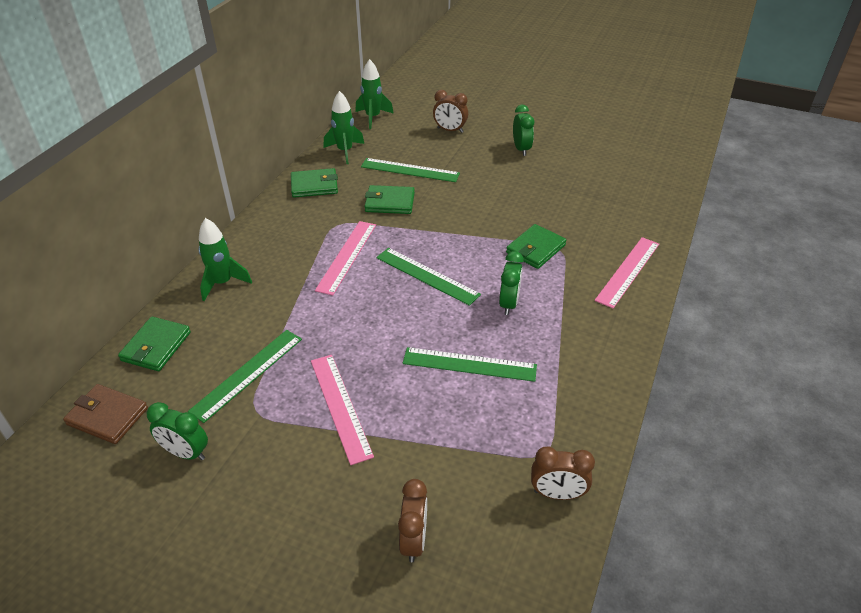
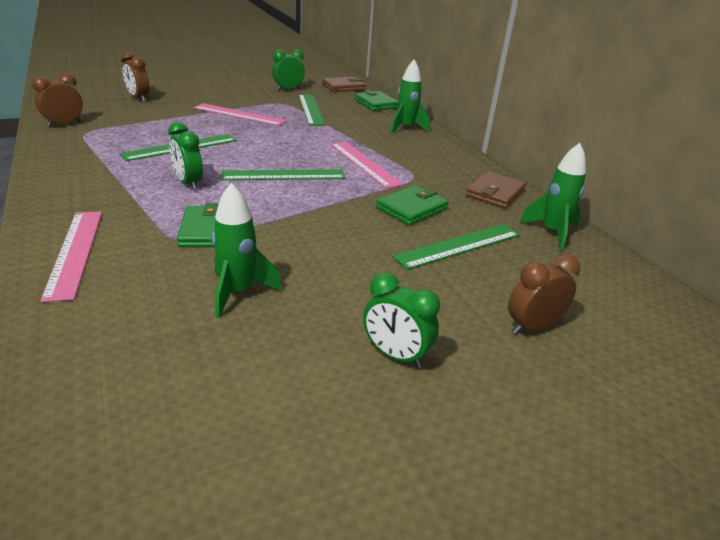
camera: 130 degrees right, 10 degrees down
green wallet [291,168,338,198] -> brown wallet [466,171,526,208]
green rocket [355,59,394,129] -> green rocket moved to [212,183,282,318]

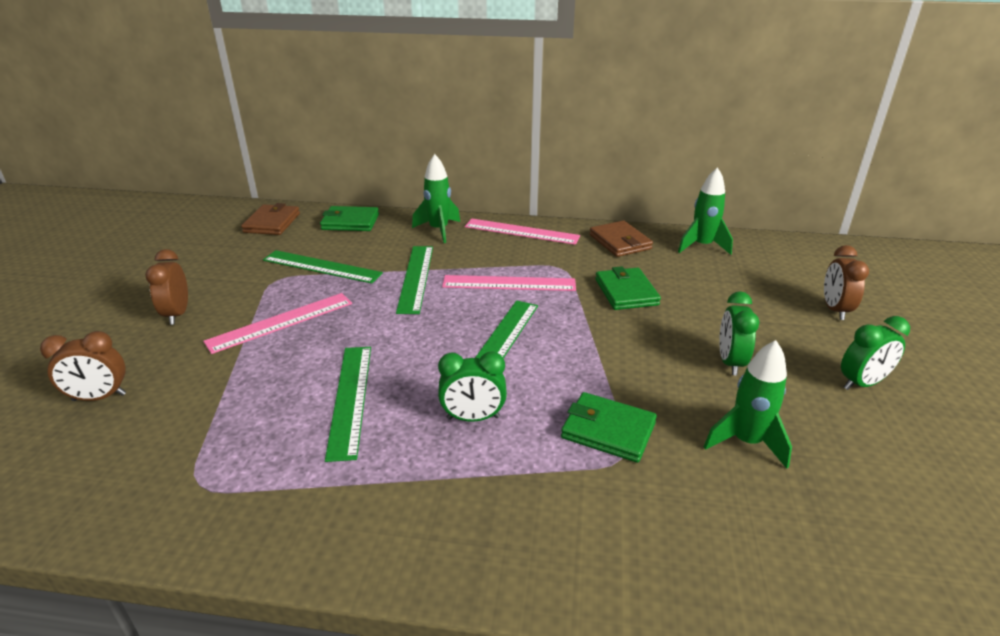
camera: 55 degrees left, 0 degrees up
brown clock [32,73,83,127] -> brown clock moved to [145,249,188,325]
pink ruler [40,212,102,302] -> pink ruler moved to [465,218,580,245]
green clock [272,49,305,90] -> green clock moved to [719,291,759,376]
green ruler [393,224,520,270] -> green ruler moved to [396,246,433,314]

